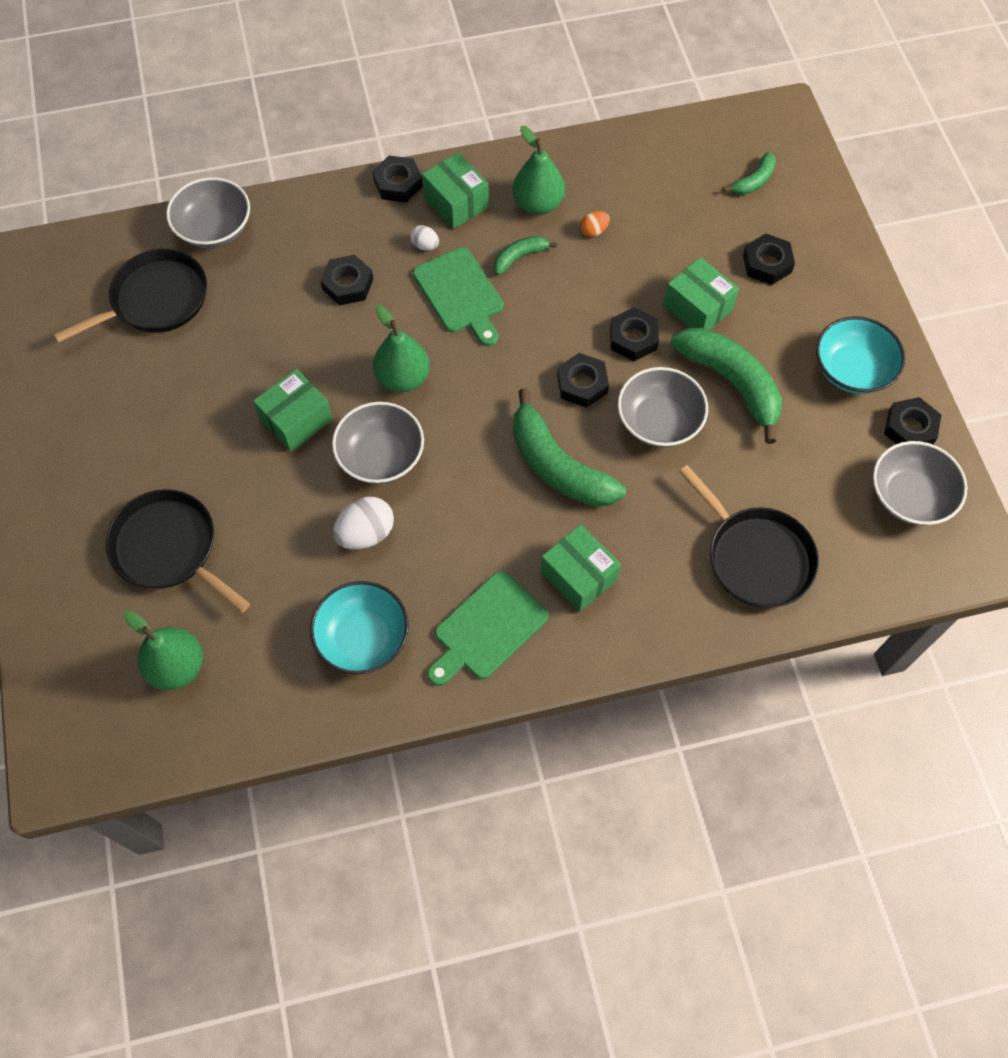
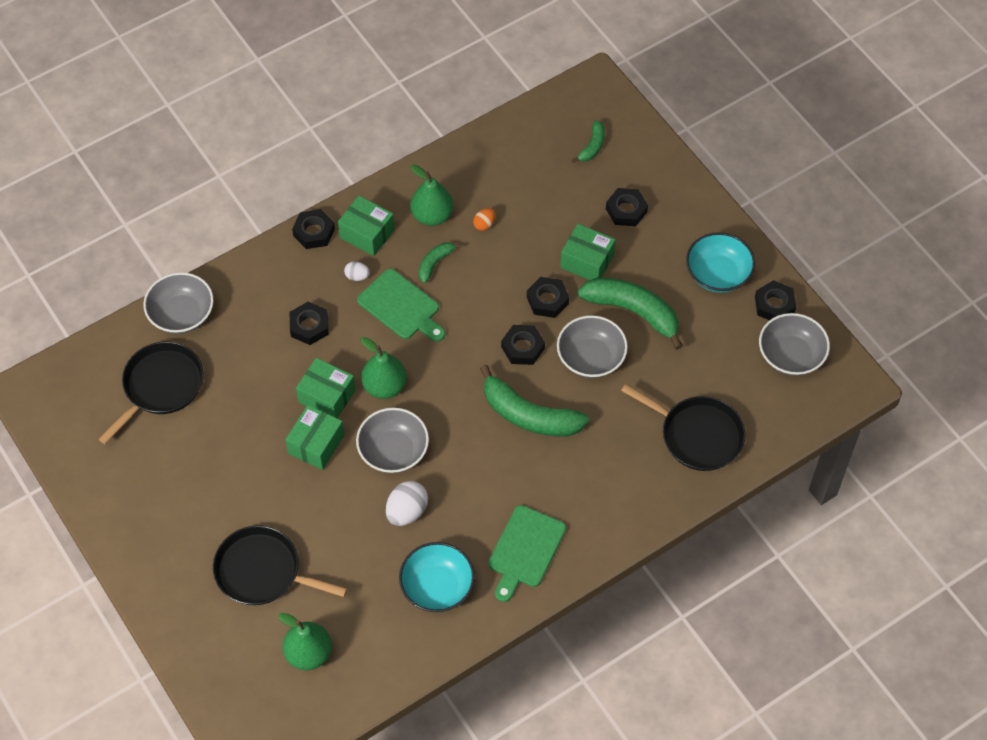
camera: 20 degrees left, 5 degrees down
green box [541,524,621,612] -> green box moved to [296,358,356,418]

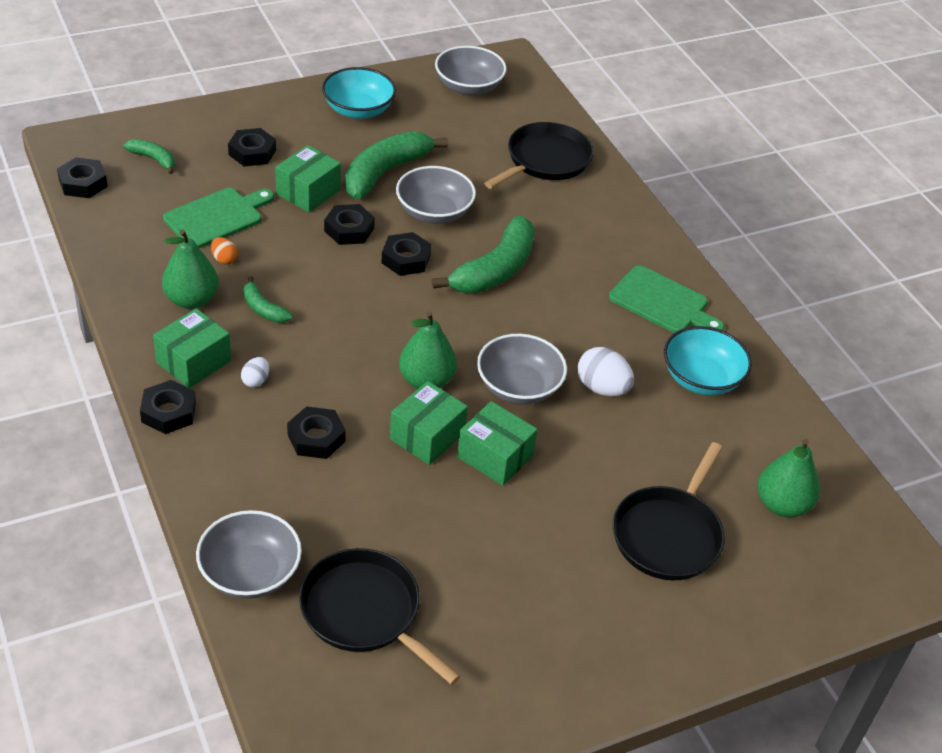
camera: 85 degrees left, 15 degrees down
green cutting board [357,269,445,342] -> green cutting board moved to [163,188,274,248]
black nut [755,280,796,320] -> black nut moved to [57,157,108,198]

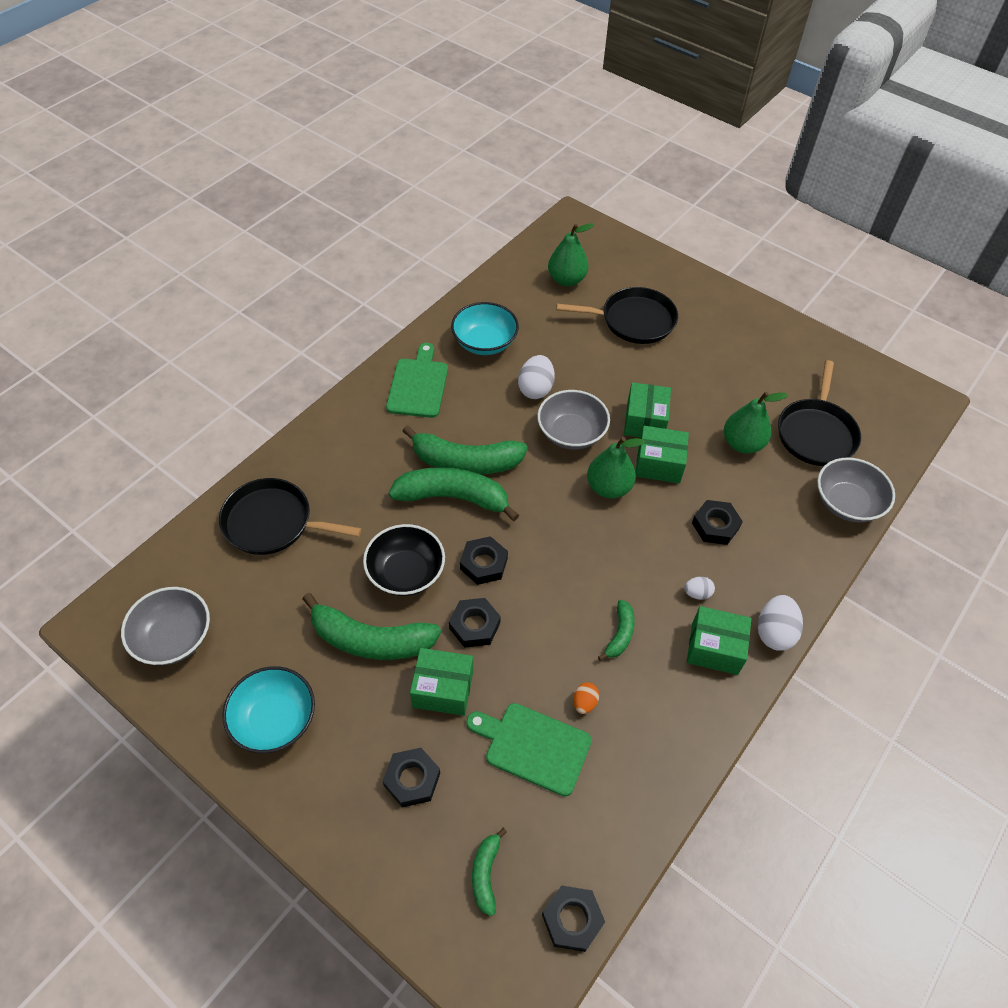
camera: 115 degrees left, 10 degrees up
black nut [140,380,196,434] -> white egg [758,595,803,651]
green pear [162,229,219,309] -> green pear moved to [724,392,788,454]
grey bowl [396,166,476,224] -> black bowl [363,524,445,596]
none -> green banana [402,425,528,474]

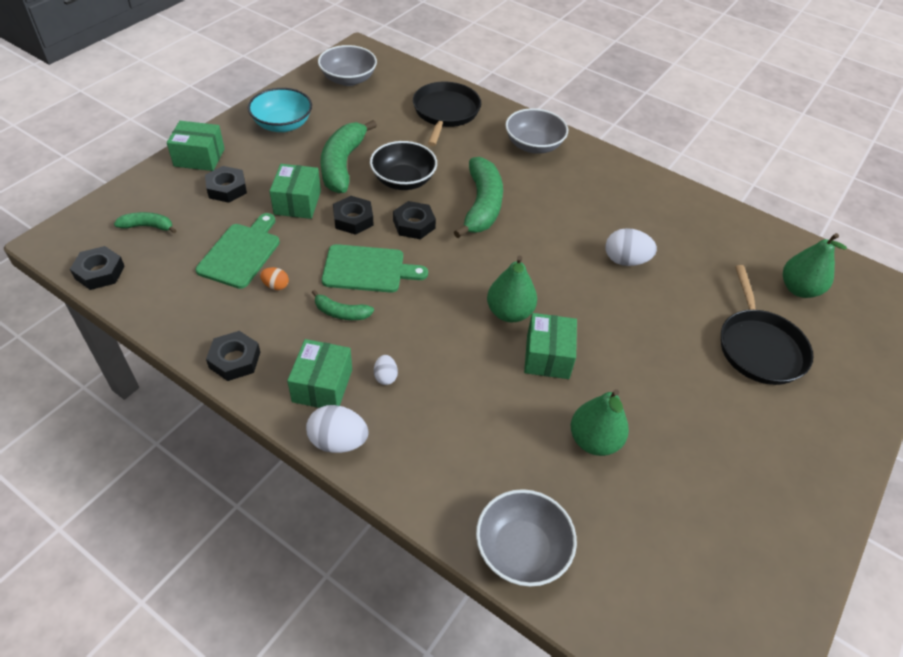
camera: 85 degrees right, 5 degrees down
green cutting board [386,343,448,418] -> green cutting board moved to [322,244,428,293]
green banana [402,425,528,474] -> none
turquoise bowl [451,302,519,355] -> none
grey bowl [537,390,610,450] -> grey bowl moved to [505,108,568,154]
green box [624,382,671,437] -> green box moved to [167,121,225,171]
black nut [692,500,743,545] -> black nut moved to [206,331,260,381]
black pan [778,360,861,466] -> none

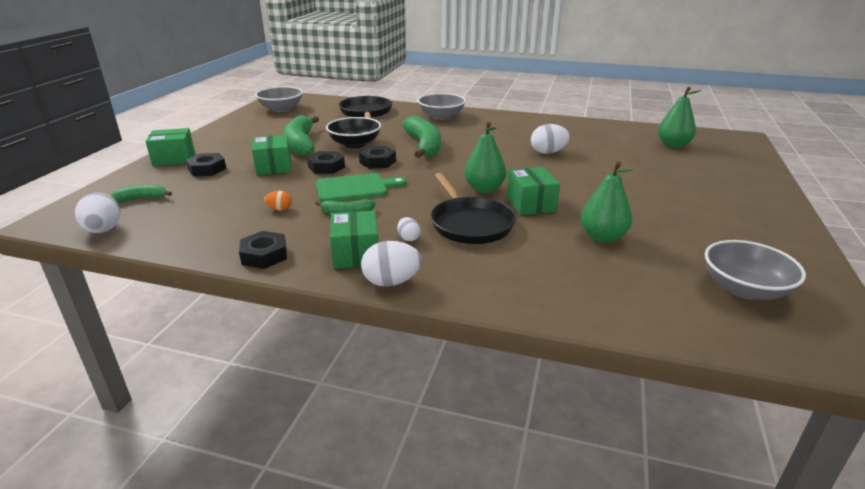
camera: 15 degrees left, 20 degrees down
black nut [70,246,125,290] -> white egg [75,193,120,233]
green cutting board [195,213,280,289] -> none
turquoise bowl [248,88,312,132] -> none
grey bowl [476,489,577,587] -> grey bowl moved to [705,240,806,300]
black pan [721,265,813,385] -> black pan moved to [431,173,516,244]

